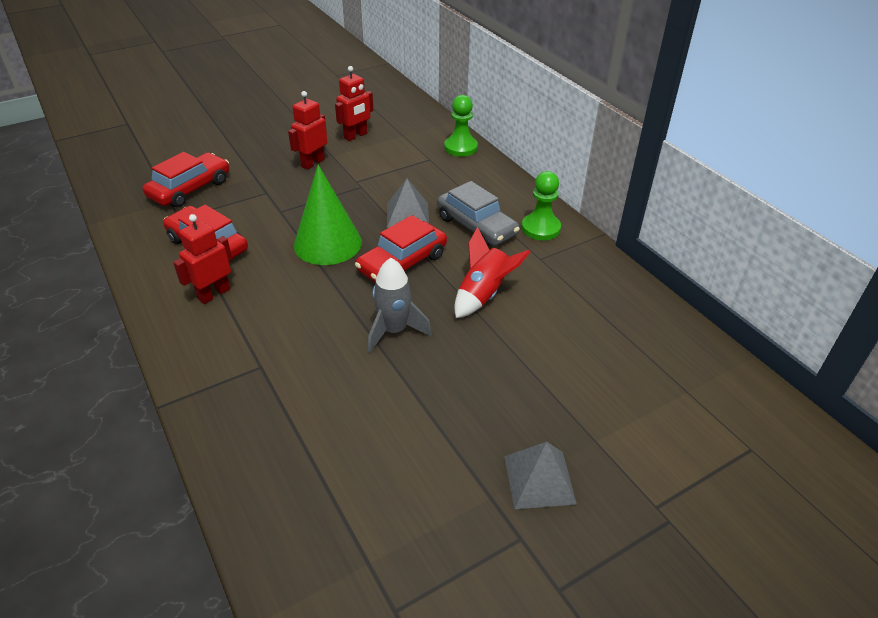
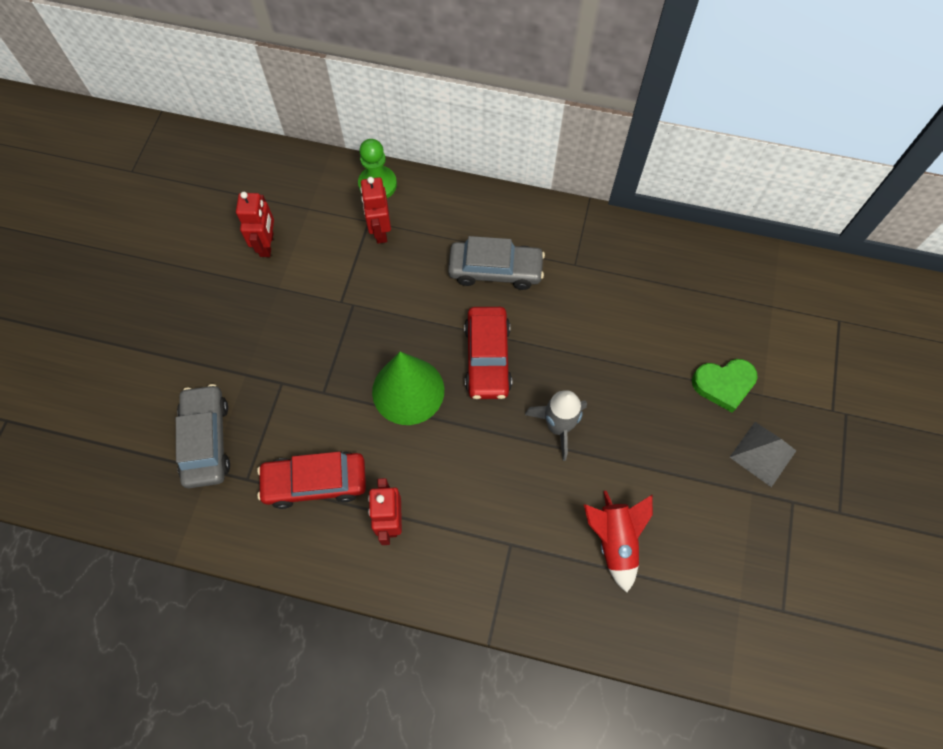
camera: 45 degrees left, 25 degrees up
red car [143,152,229,207] -> grey car [176,384,230,488]
red robot [288,91,327,170] -> red robot moved to [360,177,391,243]
grey pyramid [387,179,429,228] -> none
red rocket [454,227,531,318] -> red rocket moved to [584,491,653,593]
green pawn [522,171,561,240] -> none
none -> green heart [692,359,758,412]

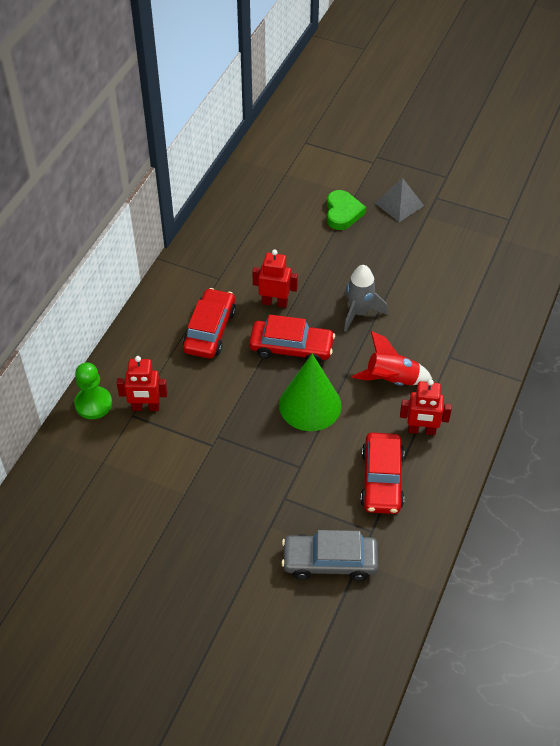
camera: 80 degrees left, 15 degrees down
red robot [236,192,274,257] -> red robot moved to [252,249,298,308]
grey car [448,236,545,290] -> red car [183,288,236,358]
red rocket [584,491,653,593] -> red rocket moved to [352,331,432,385]

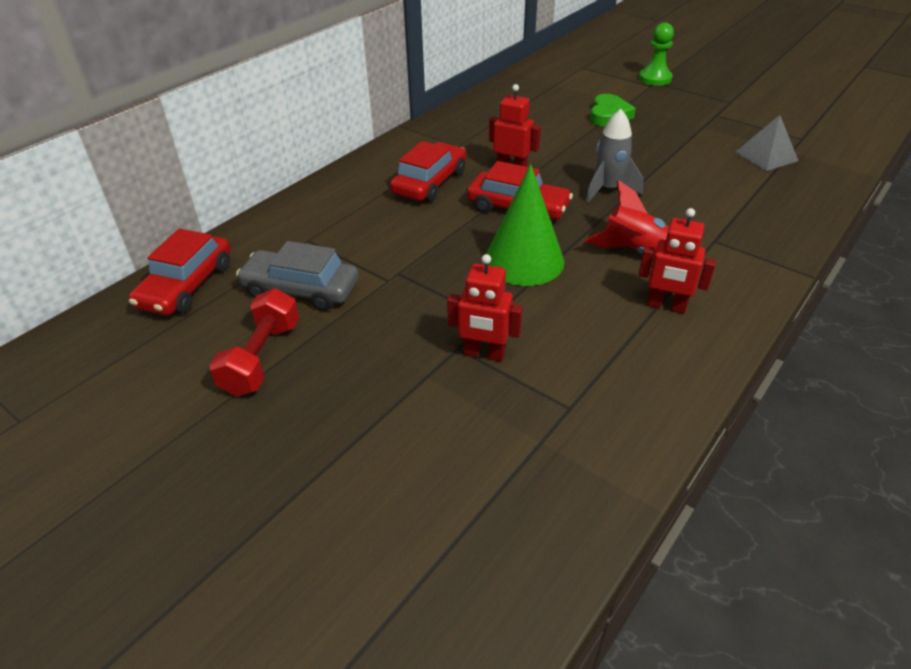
camera: 15 degrees right, 10 degrees down
green pawn [74,363,112,419] -> green pawn moved to [639,22,674,86]
red robot [117,356,168,411] -> red robot moved to [447,254,523,362]
grey car [281,530,378,581] -> grey car moved to [236,241,359,311]
red car [360,433,404,514] -> red car moved to [129,228,231,316]
grey pyramid [375,178,424,222] -> grey pyramid moved to [735,115,799,171]
none -> red dumbbell [209,288,299,397]

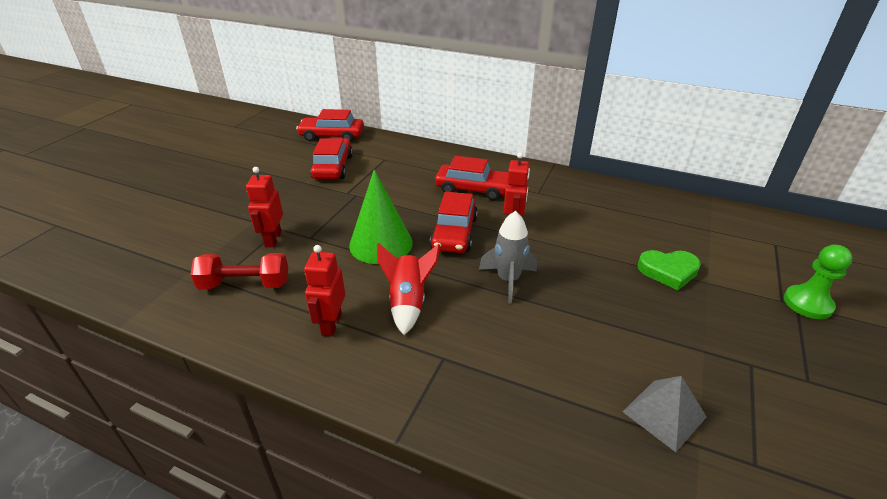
camera: 75 degrees right, 5 degrees down
red dumbbell [209,288,299,397] -> red dumbbell moved to [190,253,288,289]
grey car [236,241,359,311] -> red car [310,138,353,179]

